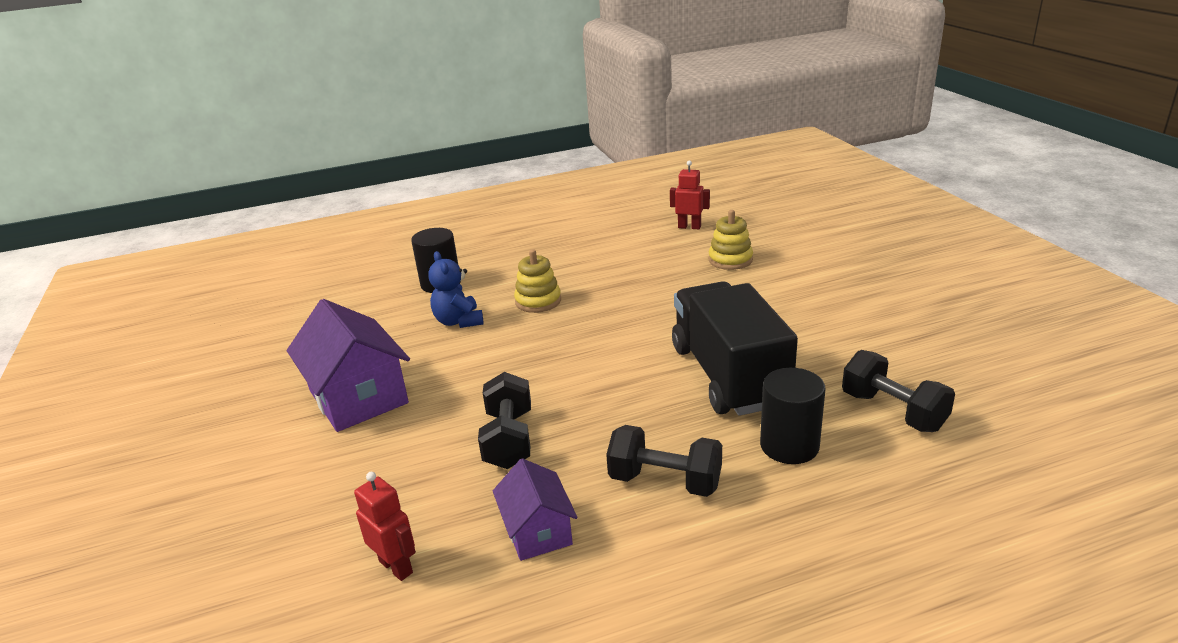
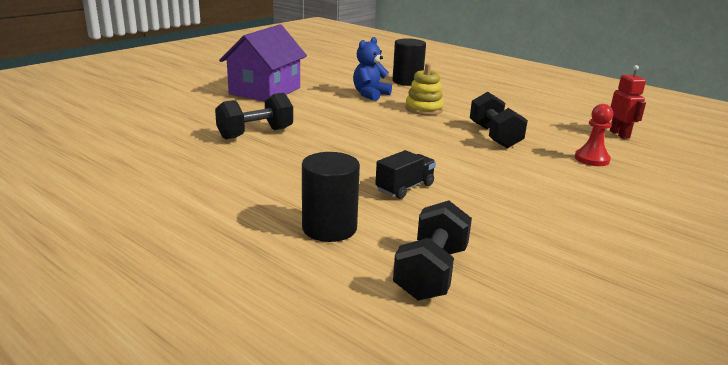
camera: 55 degrees right, 5 degrees down
red robot [354,472,416,581] -> none
purple house [493,458,578,561] -> none
black dumbbell [606,425,722,497] -> black dumbbell moved to [470,92,528,148]
black truck [672,281,798,416] -> black truck [375,150,436,199], size x0.43
yellow stacking toy [708,210,753,270] -> red pawn [575,104,613,166]

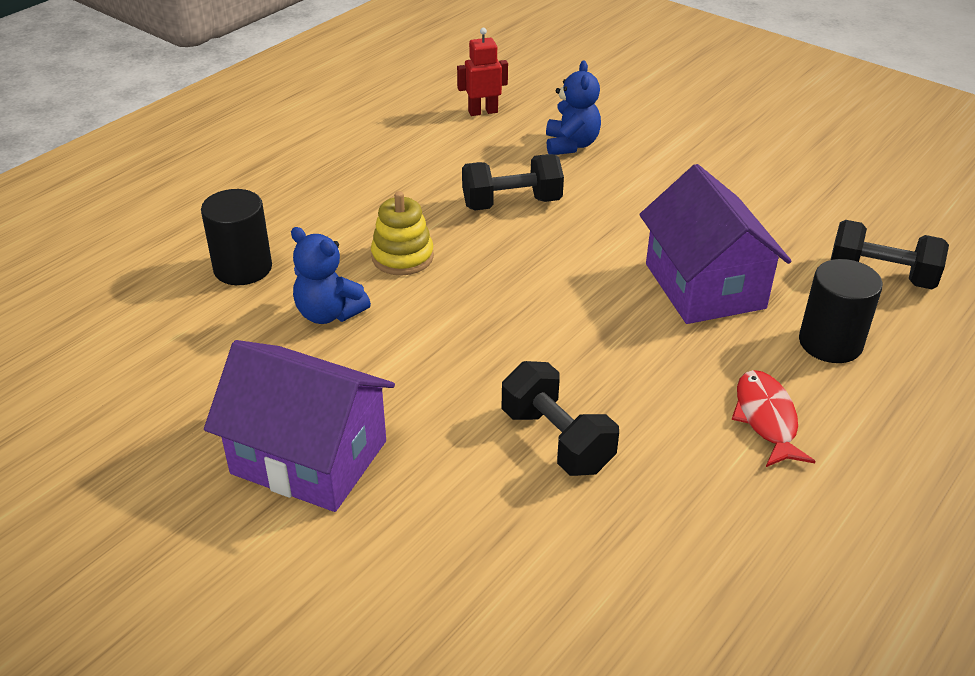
camera: 90 degrees left, 15 degrees up
black truck [375,150,436,199] -> purple house [639,164,791,324]
red pawn [575,104,613,166] -> blue teddy bear [546,61,601,155]
none -> red fish [732,370,816,467]

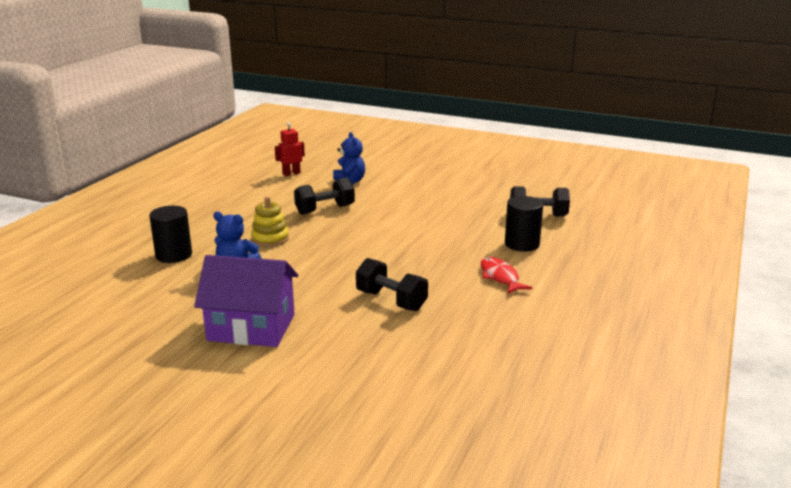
camera: 15 degrees left, 15 degrees down
purple house [639,164,791,324] -> none

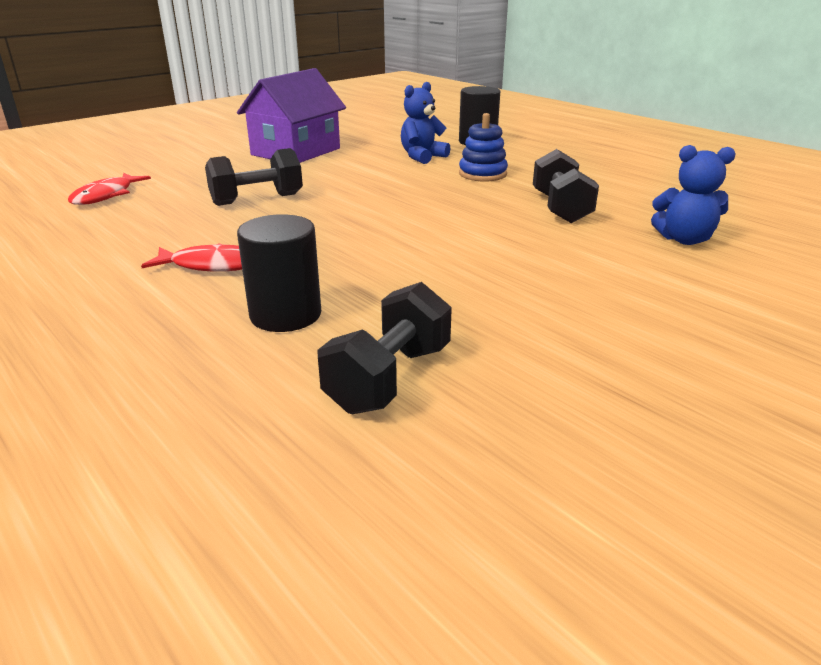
camera: 115 degrees right, 5 degrees up
yellow stacking toy [251,196,289,247] -> blue stacking toy [459,113,508,181]
red robot [275,122,305,176] -> none
none -> red fish [68,173,151,205]

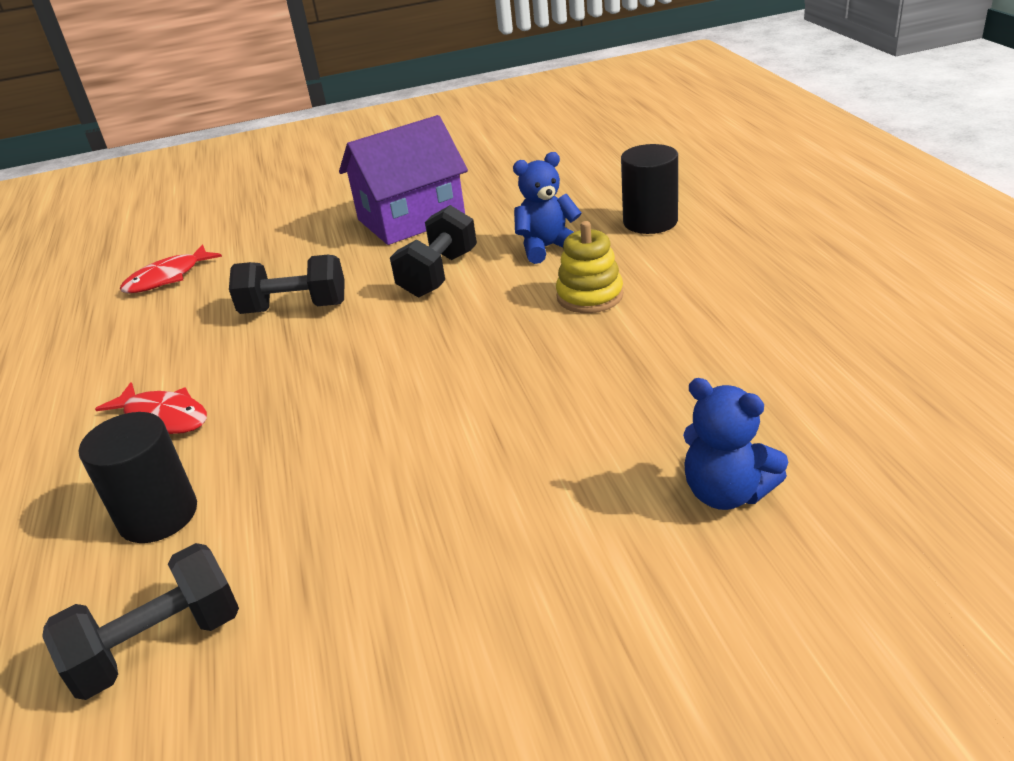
camera: 30 degrees right, 5 degrees up
blue stacking toy [459,113,508,181] -> yellow stacking toy [556,221,623,313]
black dumbbell [533,149,599,223] -> black dumbbell moved to [390,205,477,297]

